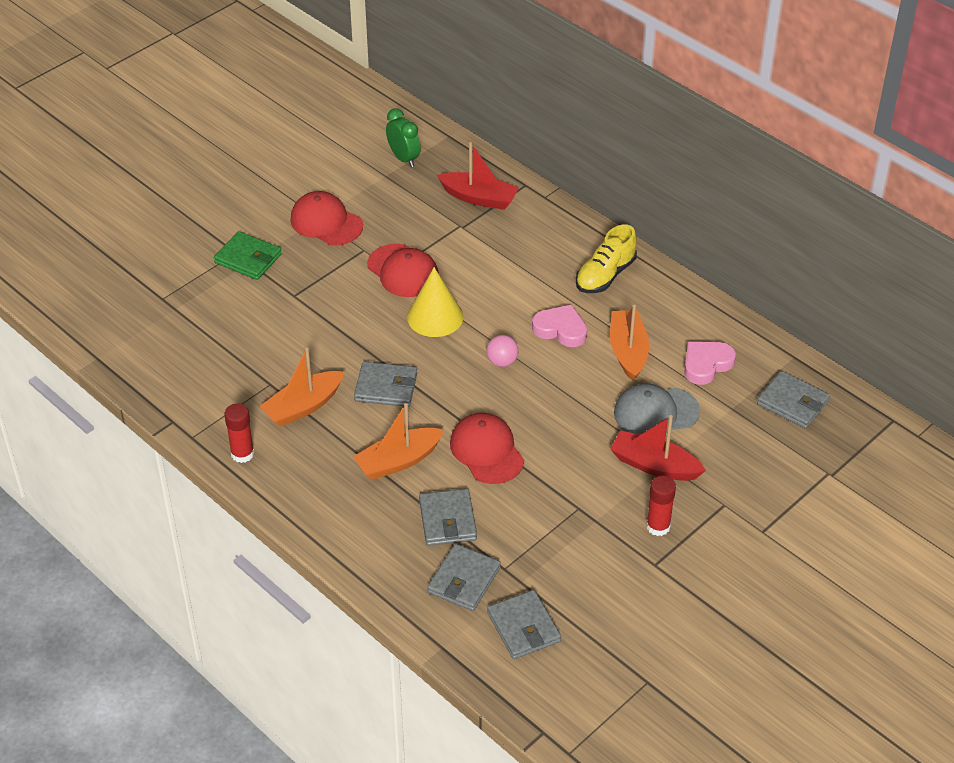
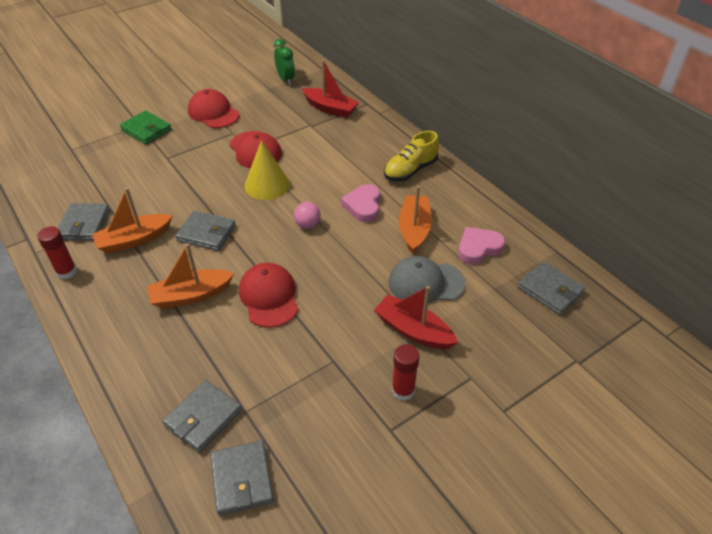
camera: 10 degrees right, 0 degrees up
grey wallet [419,489,477,546] -> grey wallet moved to [58,203,110,241]
pink heart [532,305,587,347] -> pink heart turned 120 degrees counterclockwise [341,184,380,222]

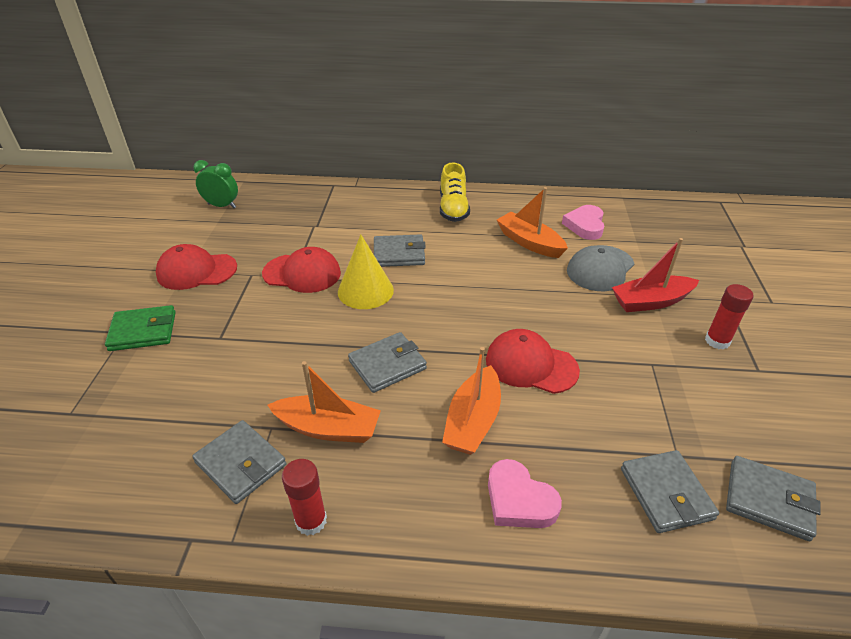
camera: 50 degrees left, 5 degrees down
orange boat [92,188,172,254] -> orange boat turned 90 degrees counterclockwise [268,361,381,443]
pink ball [294,202,321,229] -> none
red boat [302,60,359,118] -> none
pink heart [341,184,380,222] -> pink heart moved to [488,459,562,528]
grey wallet [518,261,585,315] -> grey wallet moved to [374,234,426,267]

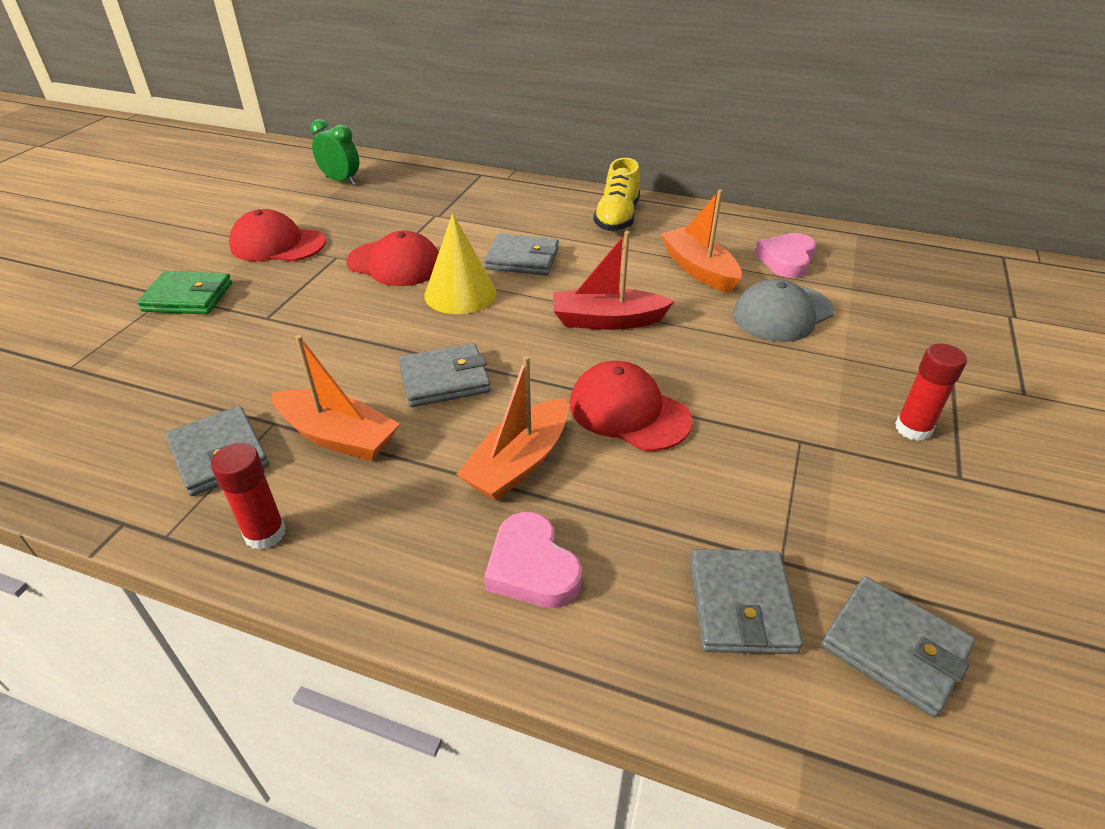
camera: 15 degrees right, 0 degrees up
red boat [612,238,699,312] -> red boat moved to [553,231,675,330]

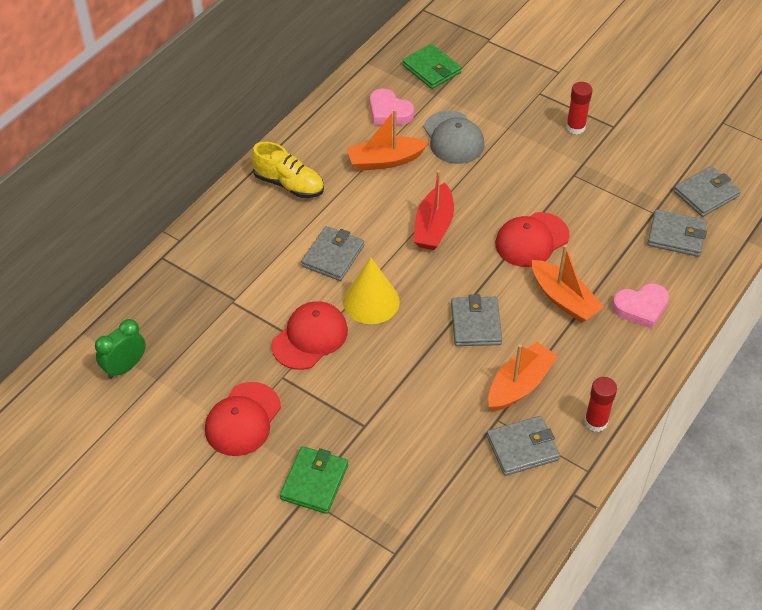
camera: 75 degrees left, 10 degrees up
none -> green wallet [402,44,461,89]

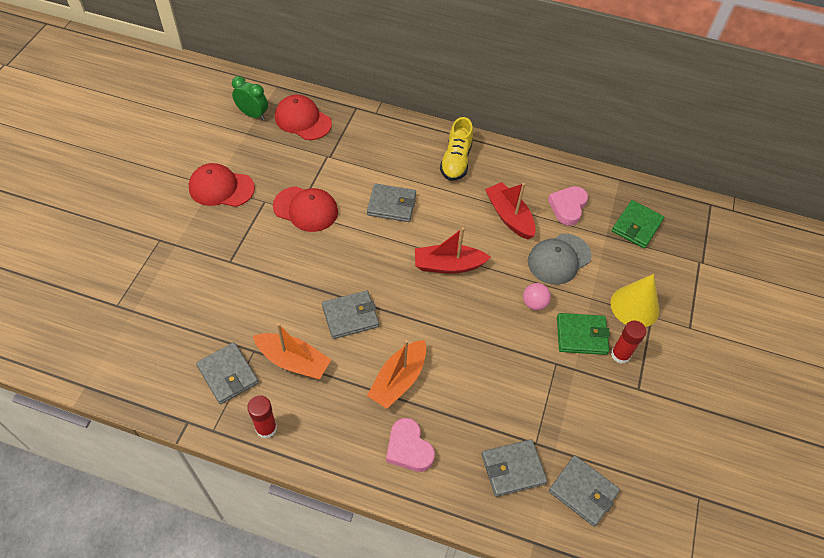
camera: 70 degrees right, 5 degrees up
green wallet [280,446,348,514] -> green wallet moved to [557,313,610,355]
yellow cone [343,257,400,324] -> yellow cone moved to [610,274,660,327]
orange boat [347,109,429,171] -> red boat [485,182,536,239]
red cap [495,212,569,267] -> red cap moved to [275,95,332,140]
grey wallet [647,209,707,257] -> grey wallet turned 75 degrees clockwise [481,439,547,497]
none -> pink ball [523,283,551,310]

